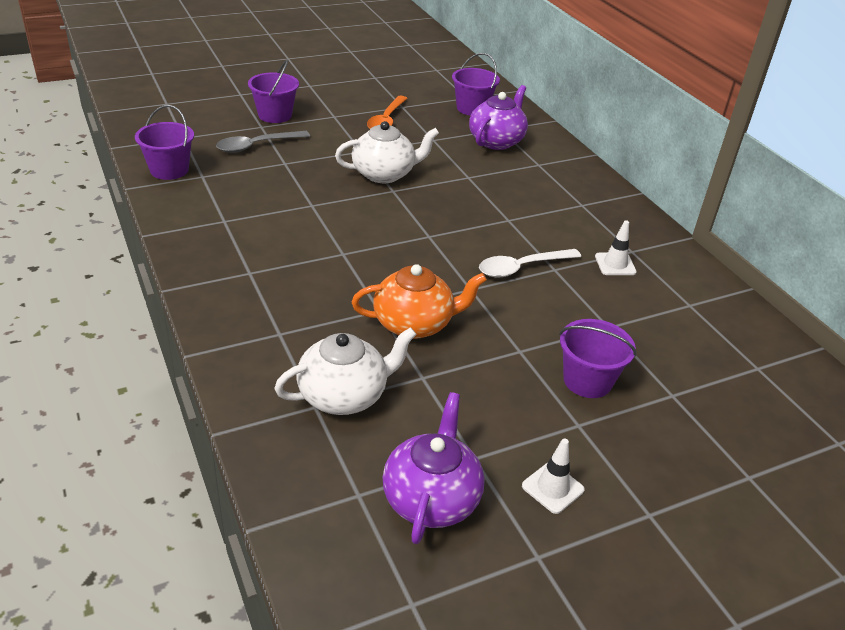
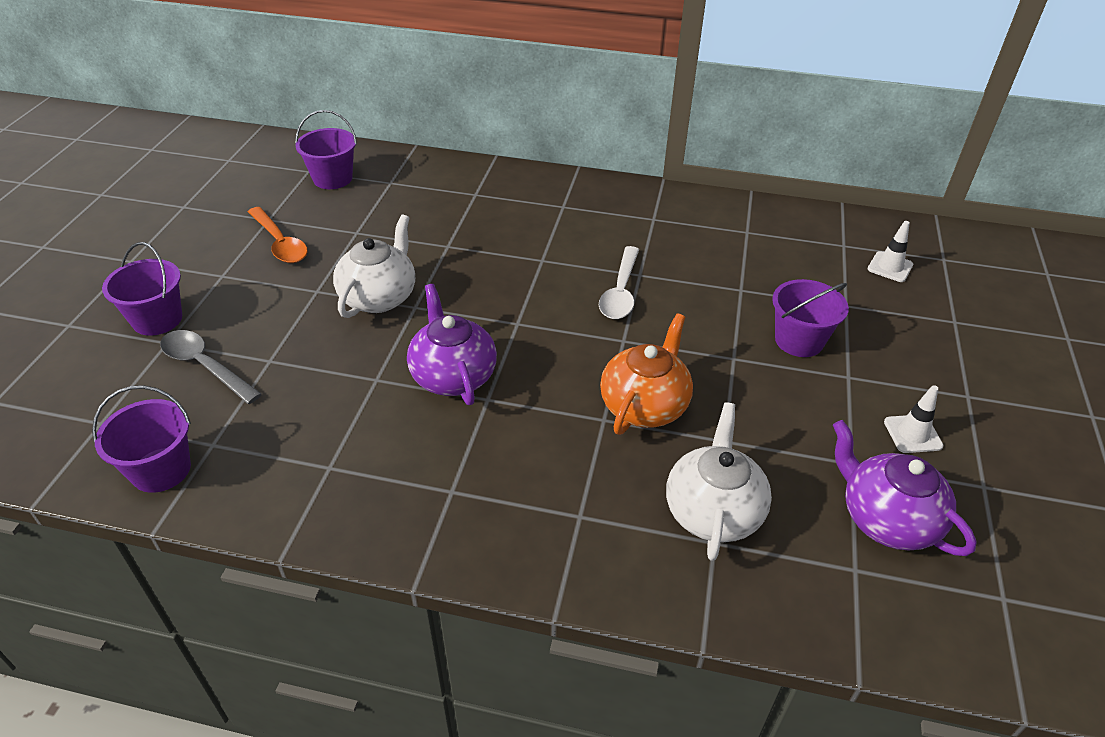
camera: 50 degrees left, 5 degrees up
grey spoon [216,131,310,153] -> grey spoon turned 120 degrees clockwise [160,330,262,404]
purple teapot [469,85,528,150] -> purple teapot moved to [407,284,497,405]
white traffic cone [595,220,637,275] -> white traffic cone moved to [868,221,913,282]

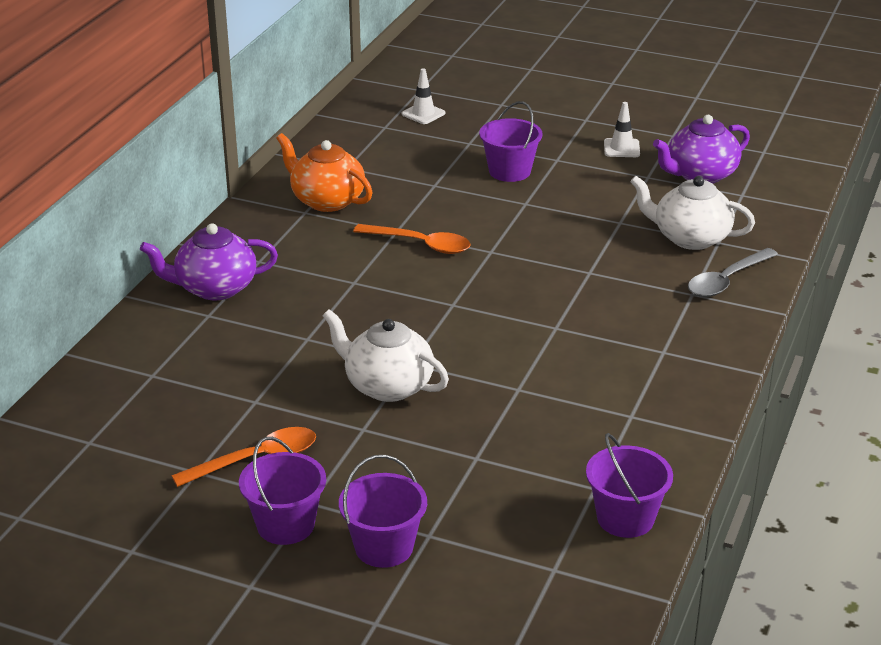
camera: 80 degrees left, 10 degrees down
grey spoon [160,330,262,404] -> grey spoon moved to [688,248,778,297]
purple bucket [295,110,357,189] -> purple bucket moved to [239,437,326,545]
purple teapot [407,284,497,405] -> purple teapot moved to [140,223,278,300]
white spoon [599,246,639,319] -> orange spoon [353,224,471,254]
orange teapot [600,313,693,435] -> orange teapot moved to [276,133,373,212]

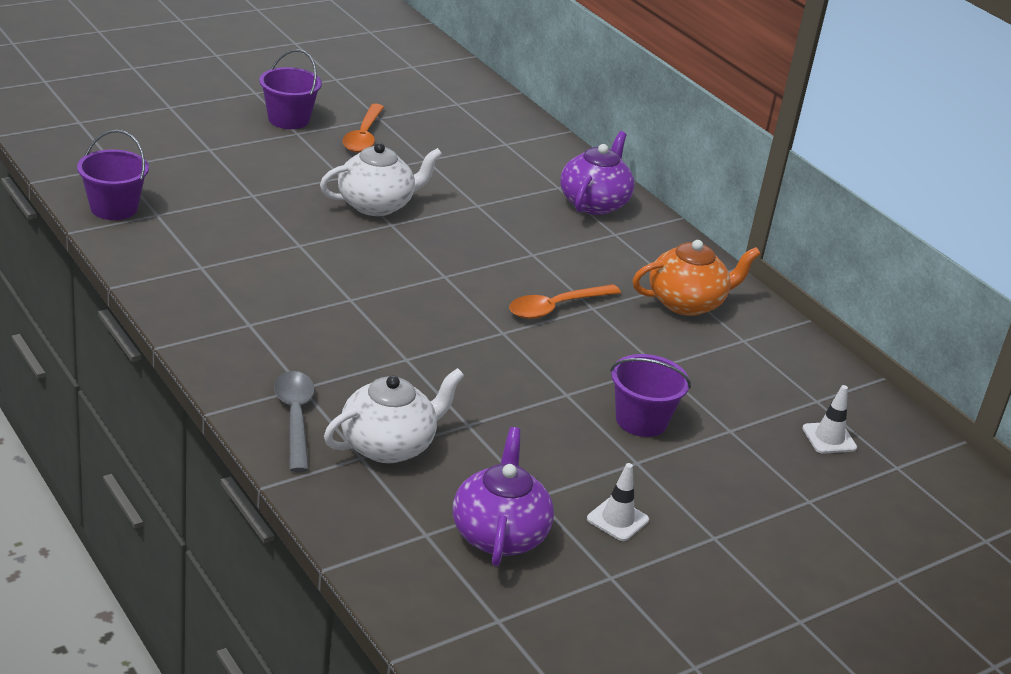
camera: 120 degrees right, 0 degrees up
purple bucket [339,455,427,568] -> none

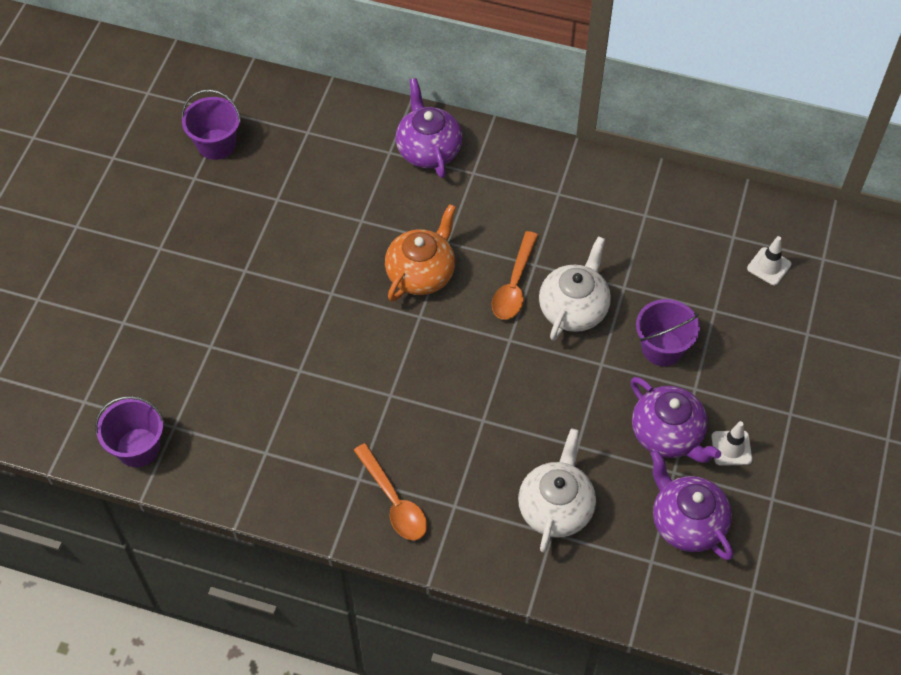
camera: 35 degrees left, 25 degrees up
purple bucket [259,49,322,129] -> purple bucket moved to [181,89,241,160]
grey spoon [274,371,315,472] -> none
white teapot [320,143,442,216] -> white teapot moved to [539,236,611,341]
orange spoon [342,104,384,153] -> orange spoon moved to [353,443,427,540]
orange teapot [633,240,761,316] -> orange teapot moved to [385,204,456,301]
none -> purple teapot [631,377,721,463]

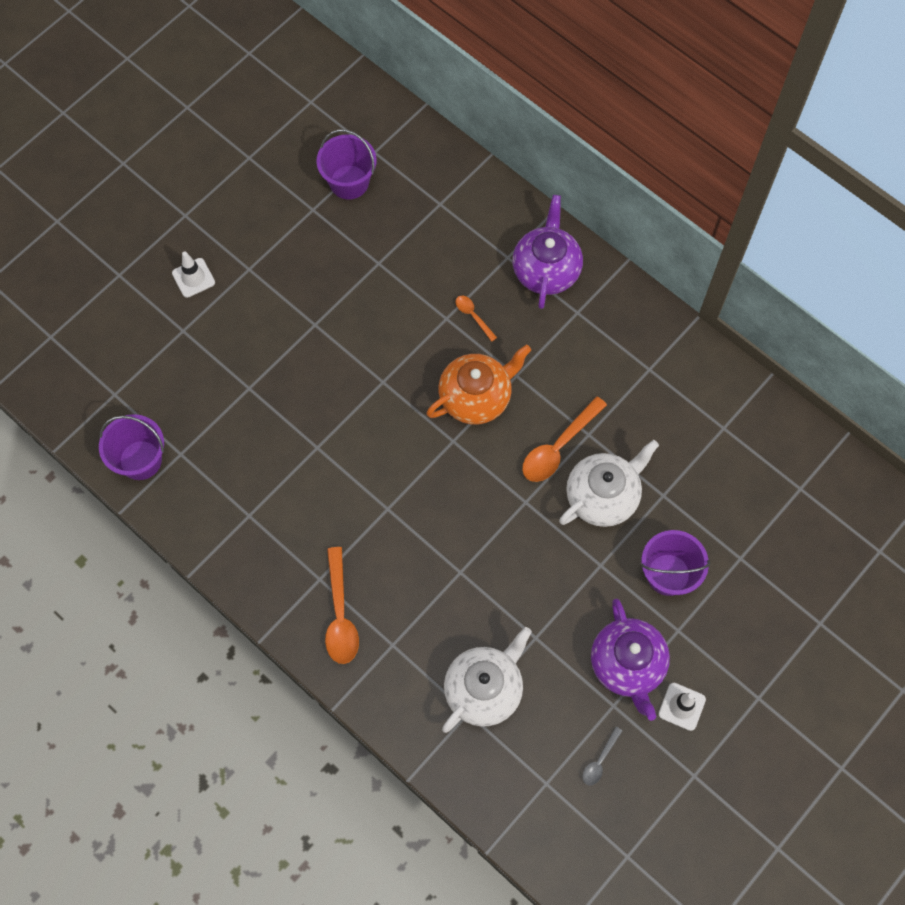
camera: 25 degrees right, 10 degrees up
purple teapot [650,450,733,560] -> grey spoon [582,727,622,786]
white traffic cone [747,236,792,285] -> white traffic cone moved to [172,252,215,298]
none -> orange spoon [456,296,497,342]

